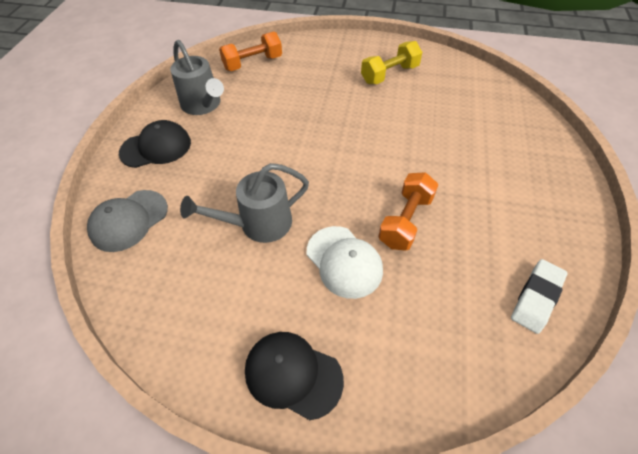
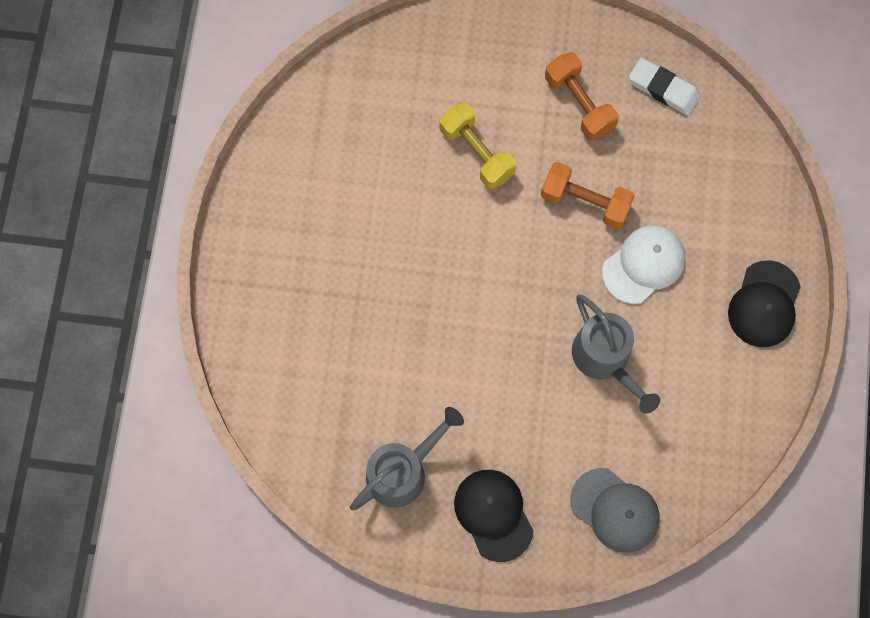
camera: 95 degrees left, 20 degrees up
orange dumbbell [219,32,282,71] -> orange dumbbell moved to [545,52,619,141]
yellow dumbbell [361,41,422,84] -> yellow dumbbell moved to [439,102,516,189]

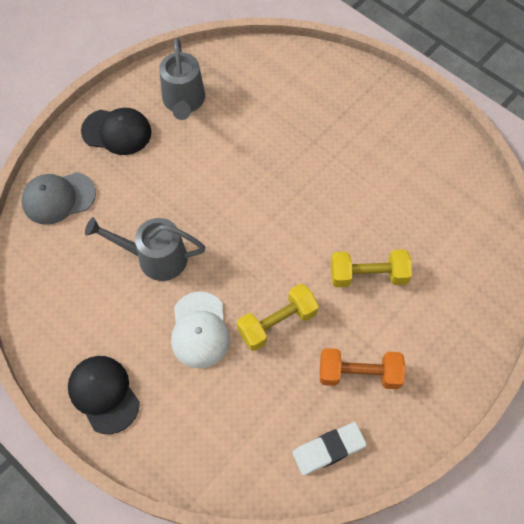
camera: 125 degrees right, 10 degrees down
orange dumbbell [541,162,635,229] -> yellow dumbbell [237,284,319,351]

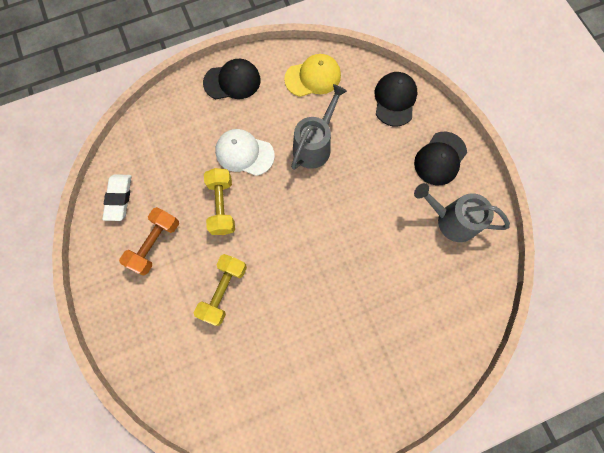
camera: 115 degrees right, 10 degrees up
grey cap [21,172,96,225] -> black cap [374,72,418,126]
none -> yellow cap [284,54,341,97]

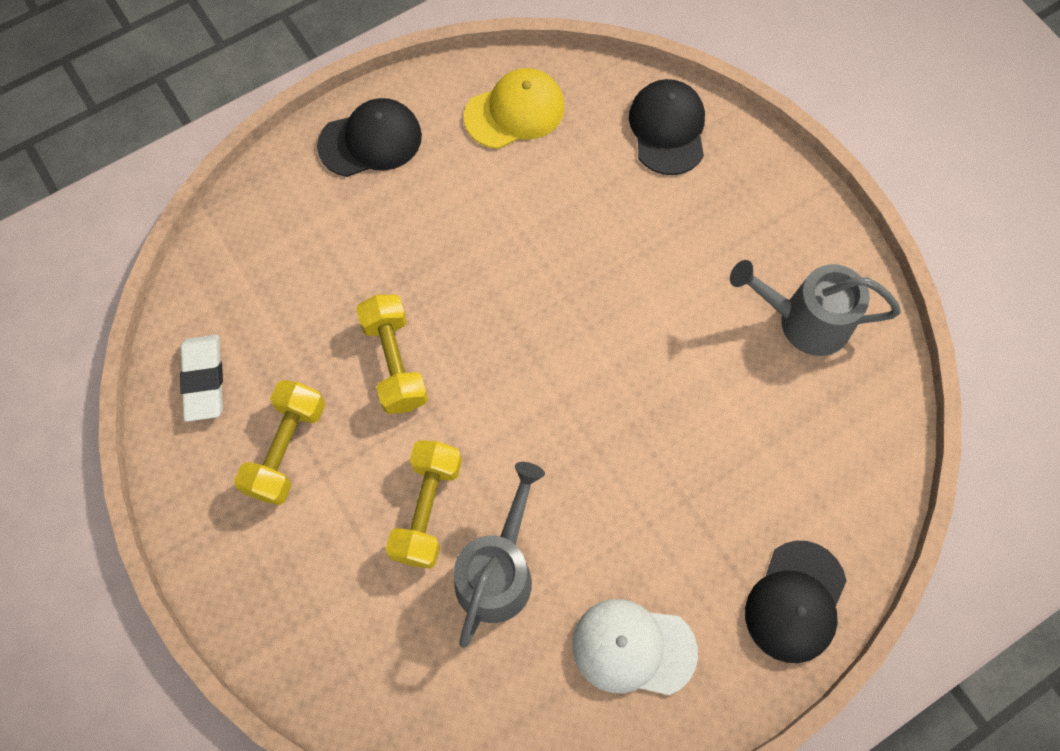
camera: 10 degrees left, 5 degrees down
orange dumbbell [119,207,179,276] -> yellow dumbbell [234,380,325,505]
white cap [215,129,275,176] -> white cap moved to [572,599,698,695]
grey watering can [291,84,347,170] -> grey watering can moved to [454,462,545,648]
black cap [414,131,467,185] -> black cap moved to [745,541,846,663]

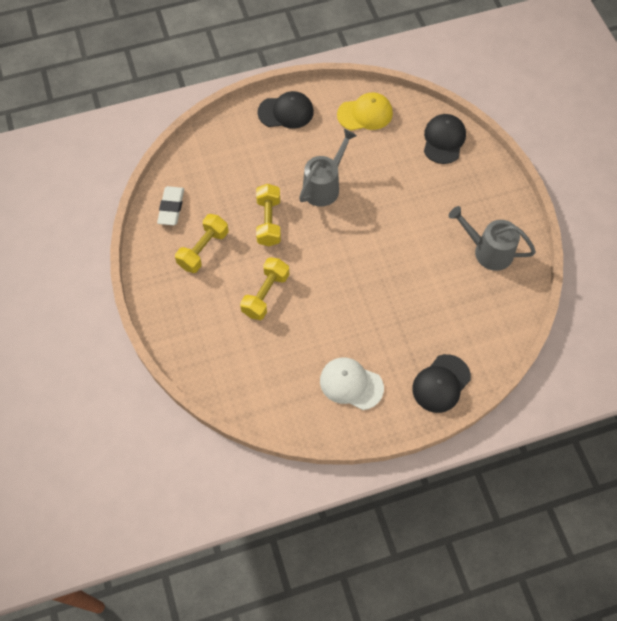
camera: 15 degrees right, 5 degrees down
grey watering can [454,462,545,648] -> grey watering can moved to [299,129,357,207]

